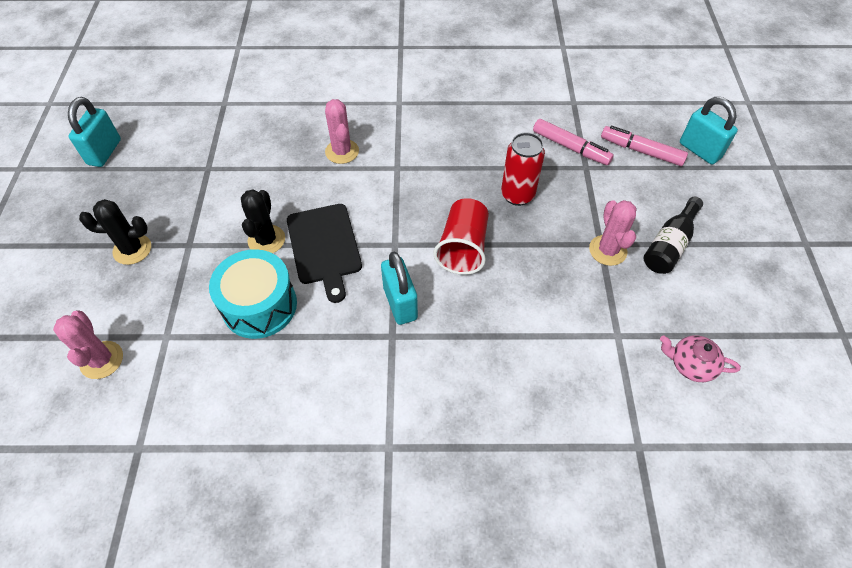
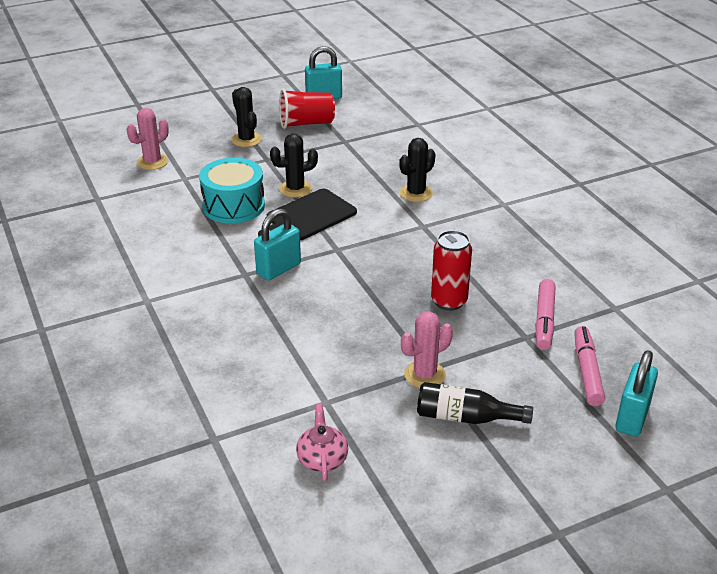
camera: 65 degrees right, 20 degrees down
pink cactus [325,99,359,164] -> black cactus [399,138,435,202]
red cup [433,198,489,275] -> red cup moved to [279,89,335,129]

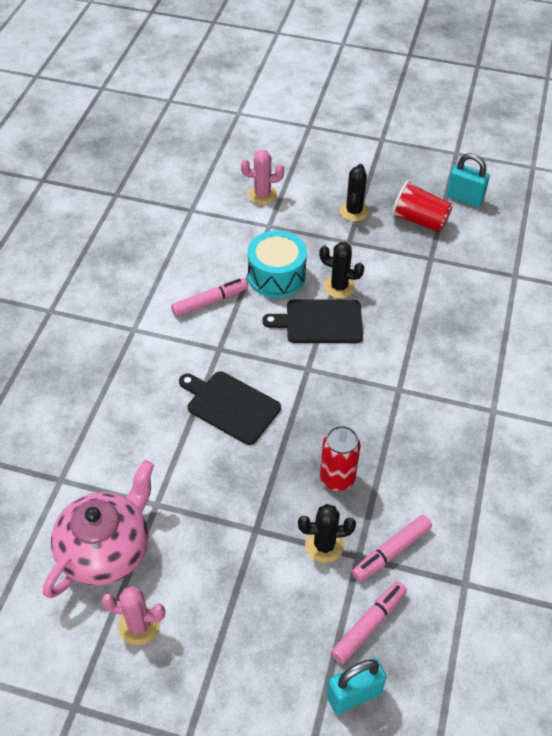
camera: 40 degrees right, 15 degrees up
turquoise padlock [254,209,301,281] -> none
pink teapot [296,403,348,481] -> pink teapot [43,460,154,598], size x2.13
black cactus [399,138,435,202] -> black cactus moved to [298,504,356,563]
pink cactus [401,311,453,388] -> pink cactus moved to [101,586,165,645]
black bottle [417,382,533,424] -> none
none -> pink marker [171,279,248,317]
none -> black cutting board [179,371,281,445]

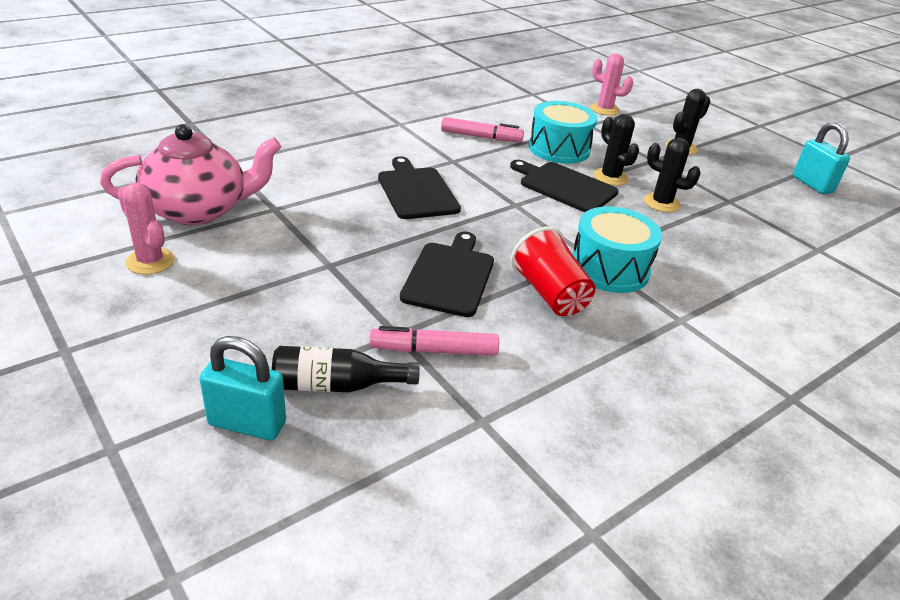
camera: 35 degrees right, 15 degrees down
black cactus [298,504,356,563] -> black cactus moved to [644,138,701,212]
red can [320,426,360,491] -> black cutting board [400,231,494,317]
pink marker [331,581,407,664] -> black bottle [272,346,420,392]
red cup [392,180,452,232] -> red cup moved to [511,227,596,316]
none -> turquoise drum [572,206,662,293]

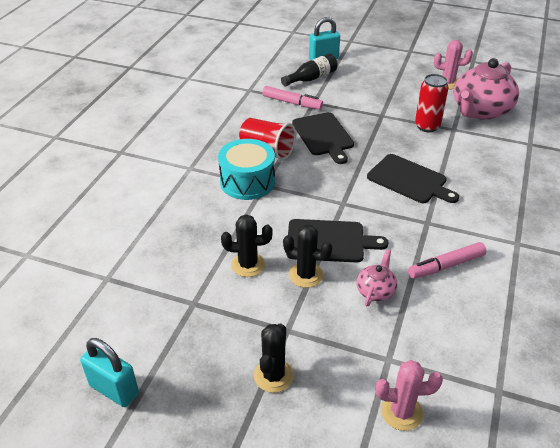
camera: 150 degrees right, 5 degrees up
pink marker [370,326,499,356] -> pink marker turned 60 degrees clockwise [262,86,323,110]
turquoise drum [529,101,598,164] -> pink teapot [356,250,397,306]
none -> red can [415,74,449,132]

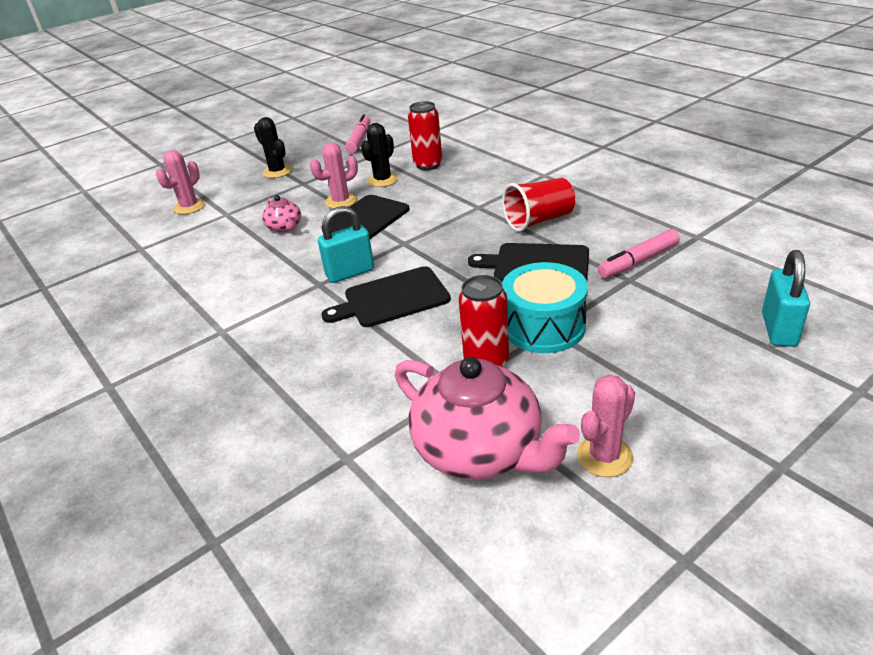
camera: 125 degrees right, 5 degrees down
turquoise padlock [80,338,139,407] -> turquoise padlock moved to [318,206,374,283]
turquoise drum [218,139,275,200] -> turquoise drum moved to [502,262,588,353]
black bottle [281,53,337,86] -> none
black cactus [283,225,332,288] -> pink cactus [310,142,358,209]
pink marker [408,242,486,279] -> pink marker moved to [345,114,370,153]
pink teapot [454,58,519,120] -> pink teapot turned 150 degrees clockwise [395,357,580,480]
none -> red can [408,101,442,170]

